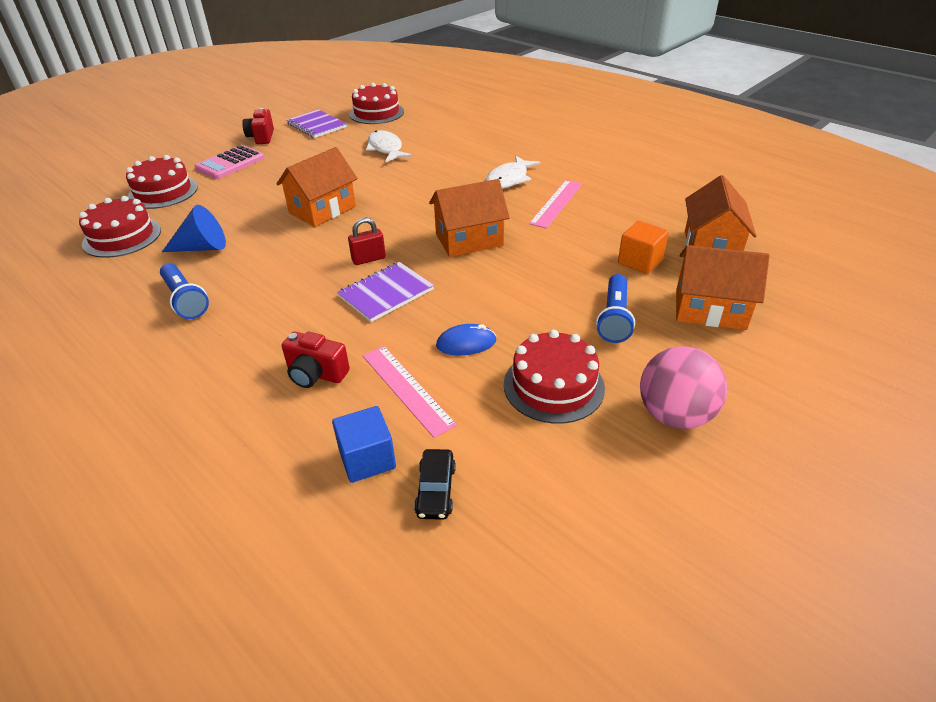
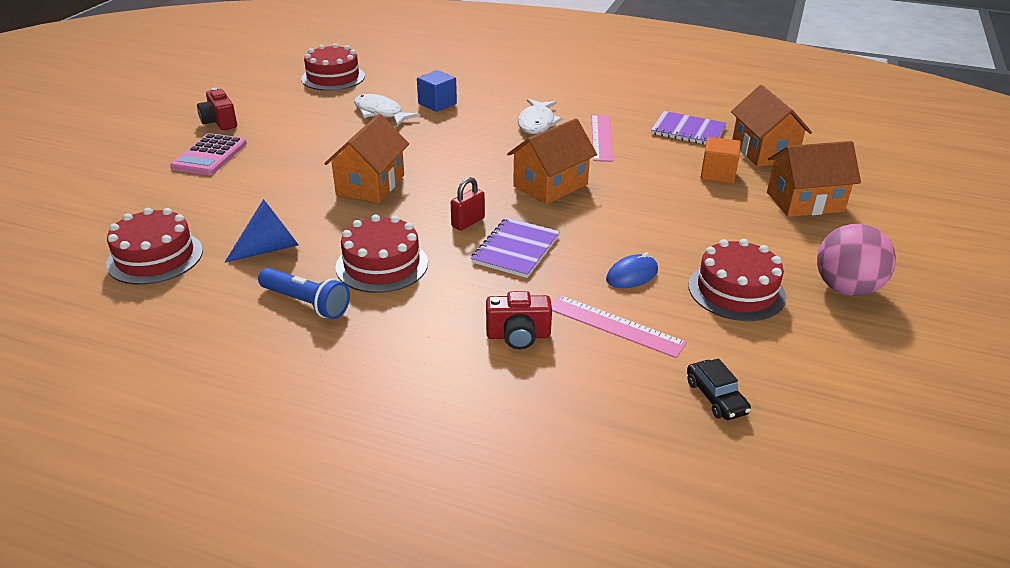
camera: 25 degrees left, 5 degrees down
red cake [126,155,198,209] -> red cake moved to [335,215,428,293]
purple notebook [287,109,347,138] -> purple notebook moved to [651,111,727,145]
blue cube [332,406,396,483] -> blue cube moved to [417,70,457,112]
blue flashlight [596,274,635,343] -> none

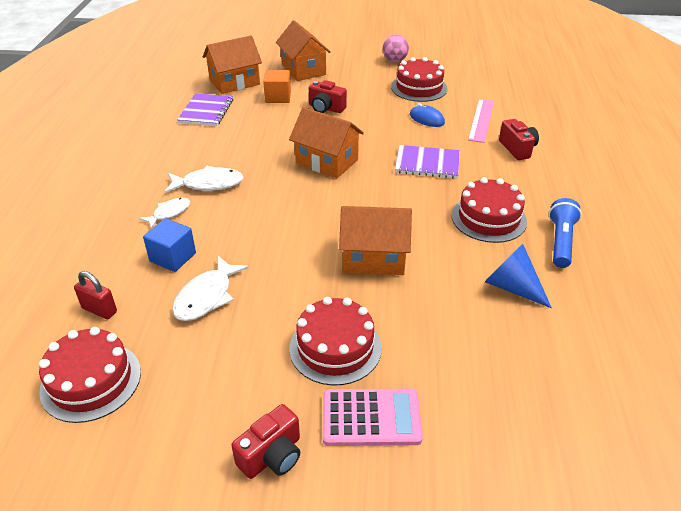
camera: 105 degrees left, 5 degrees up
red cake [106,208,203,285] -> red cake moved to [289,297,382,386]
red padlock [451,177,485,231] -> red padlock moved to [74,271,117,319]
pink ruler [592,115,613,162] -> none
black car [687,358,751,420] -> none
pink ball [817,224,896,296] -> pink ball [383,34,409,62], size x0.67
none -> white fish [139,198,190,229]
none -> red camera [309,80,347,113]

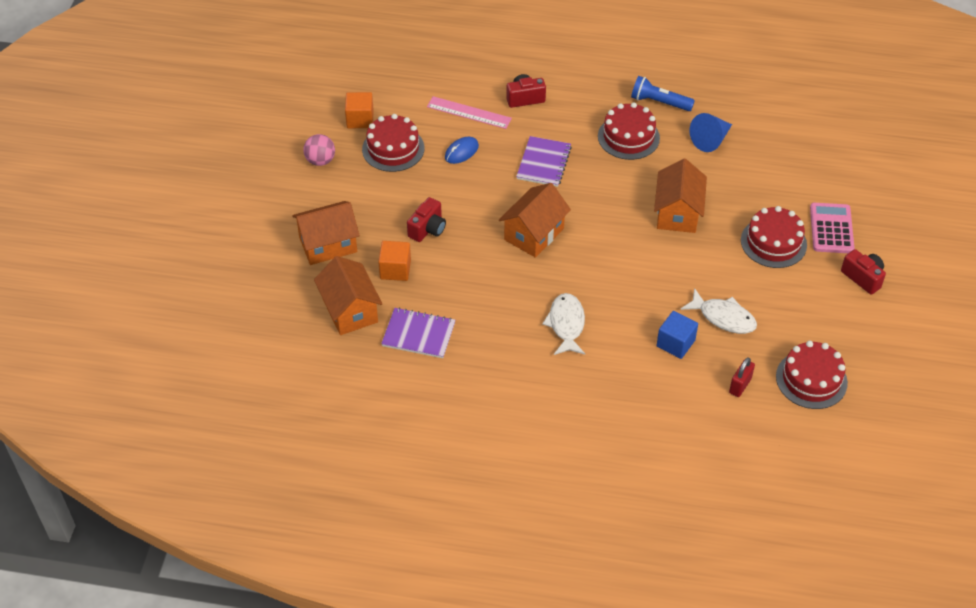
camera: 85 degrees left, 10 degrees up
white fish [139,198,190,229] -> none
none -> orange cube [345,92,374,128]

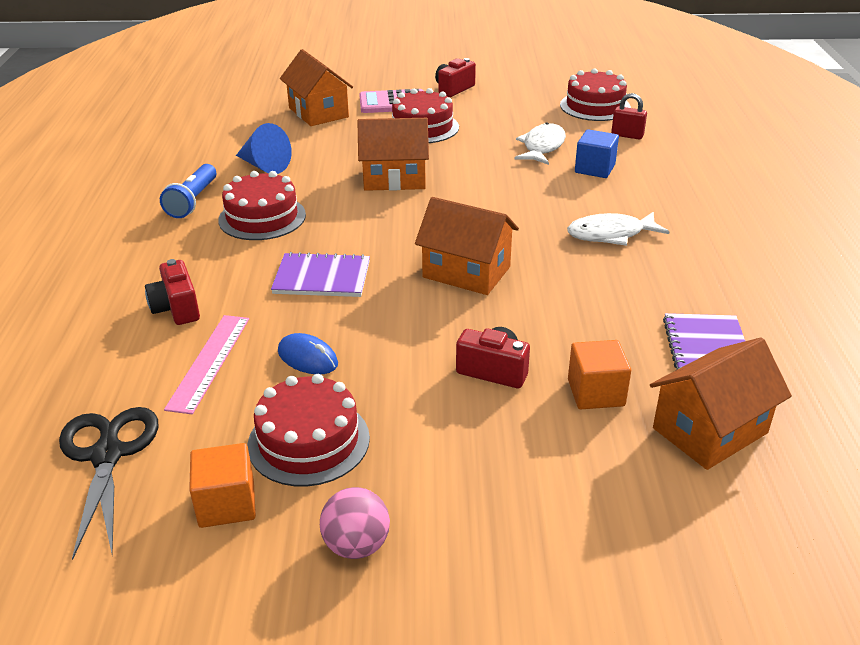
camera: 100 degrees left, 15 degrees down
orange house [292,201,360,265] -> orange house moved to [280,49,353,126]
none -> black scissors [59,407,159,560]

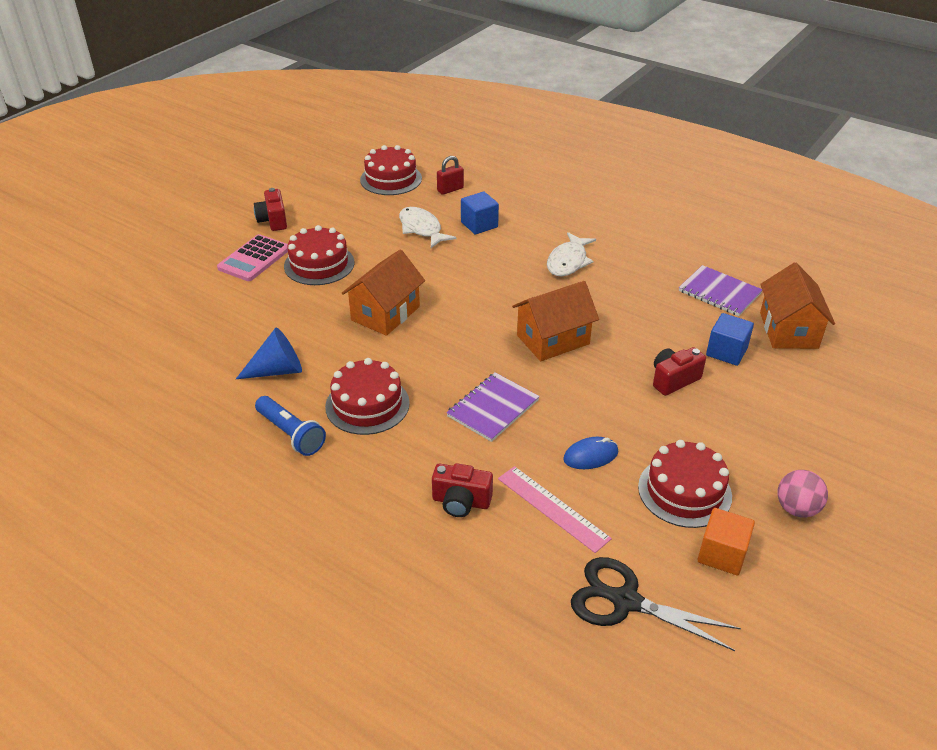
camera: 55 degrees left, 5 degrees up
orange house [280,49,353,126] -> none
orange cube [568,340,631,409] -> blue cube [706,313,754,366]

